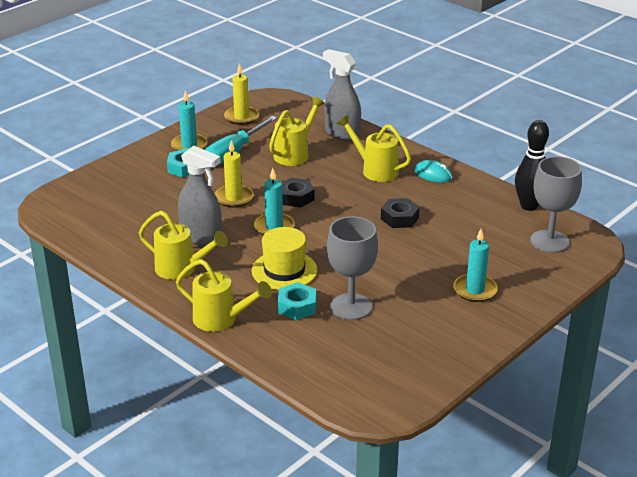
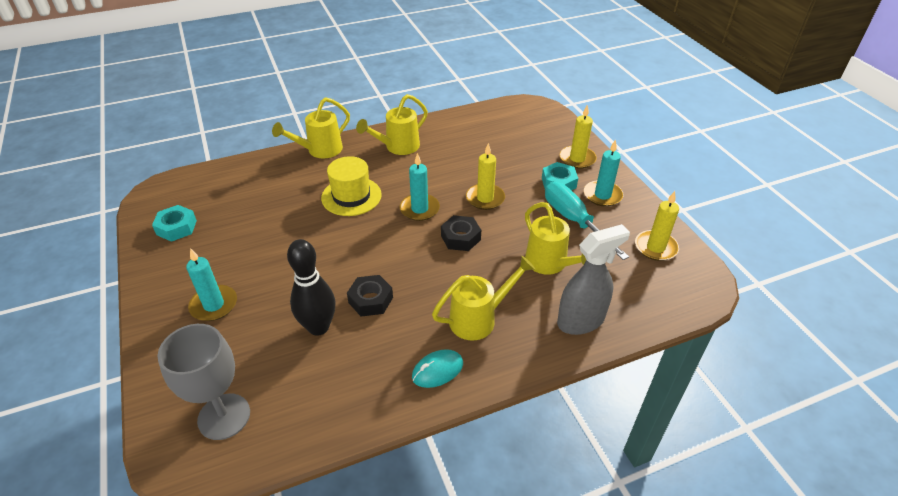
camera: 115 degrees right, 10 degrees up
grey spray bottle [178,146,222,246] -> none
turquoise nut [278,282,316,320] -> turquoise nut moved to [152,205,197,242]
grey goblet [327,216,378,320] -> none
black bowling pin [515,120,549,211] -> black bowling pin moved to [287,239,336,336]
none -> yellow candle [560,105,597,169]

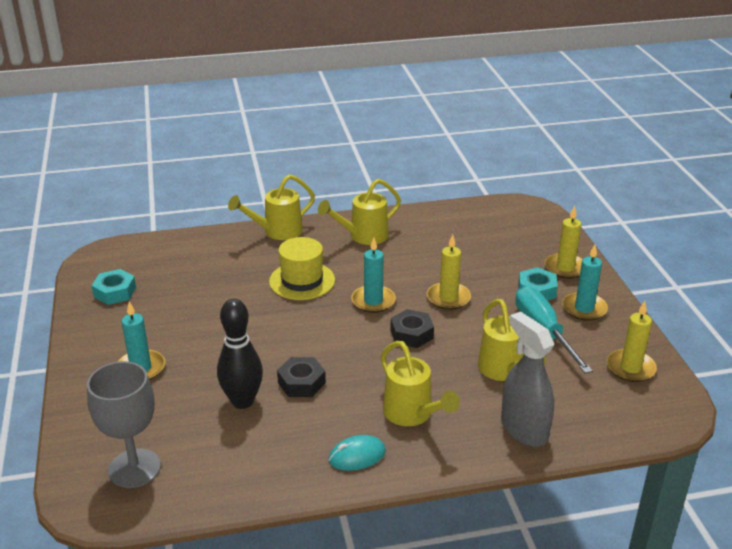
camera: 10 degrees right, 10 degrees down
yellow watering can [432,256,535,340] -> yellow watering can turned 75 degrees clockwise [381,341,460,426]
grey spray bottle [557,224,630,335] -> grey spray bottle turned 105 degrees counterclockwise [501,311,554,447]

